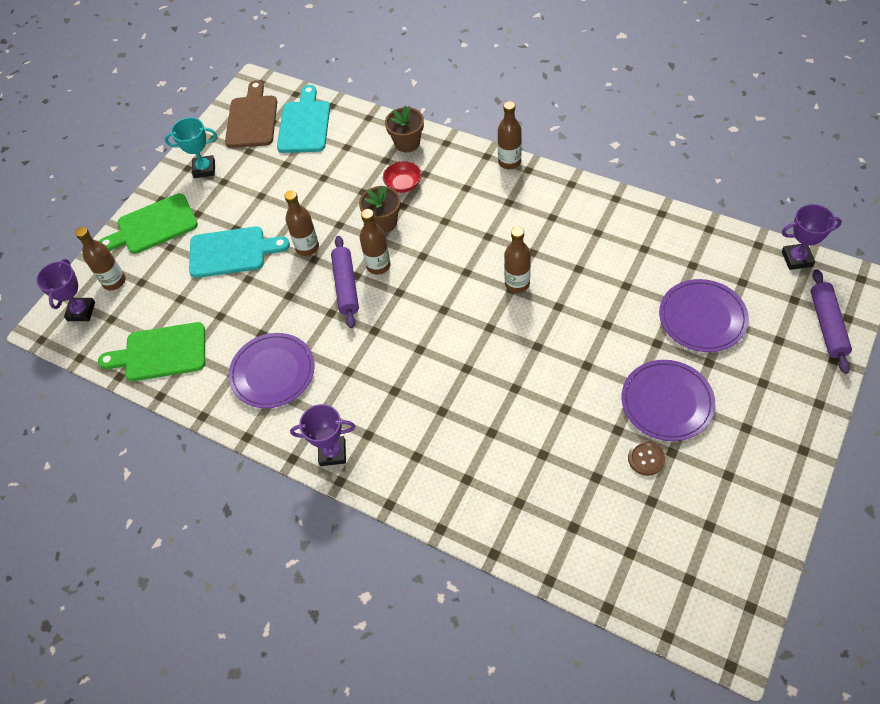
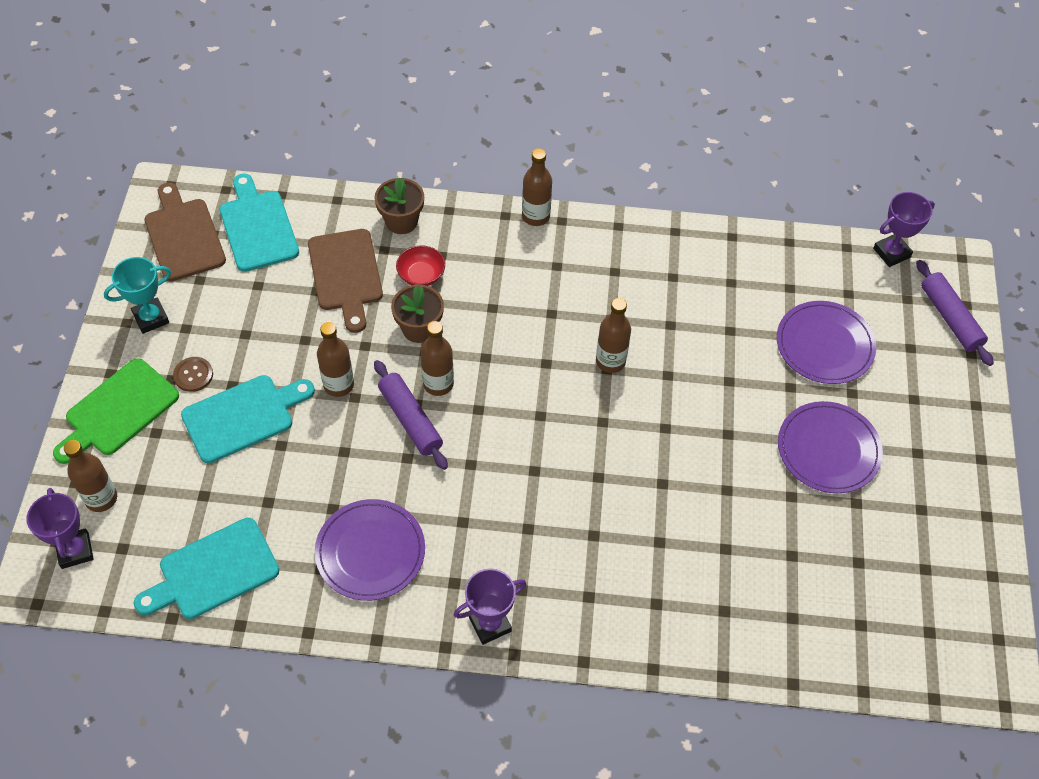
camera: 30 degrees left, 0 degrees up
green cutting board [98,322,205,381] -> turquoise cutting board [134,518,279,619]
brown button [628,441,665,476] -> brown button moved to [173,357,213,392]
none -> brown cutting board [308,229,383,333]

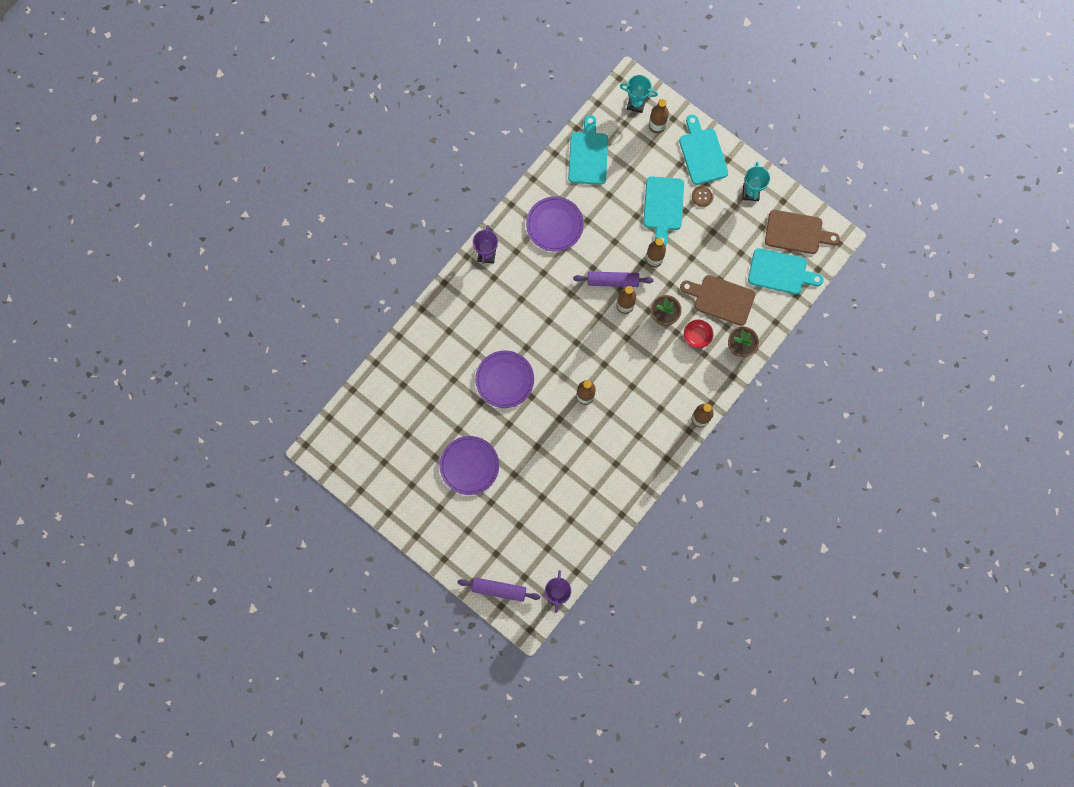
camera: 125 degrees right, 20 degrees up
purple trophy [26,488,94,569] -> turquoise trophy [620,75,658,113]
green cutting board [53,358,179,464] -> turquoise cutting board [679,115,728,185]
purple plate [777,301,876,384] -> purple plate moved to [475,351,534,408]

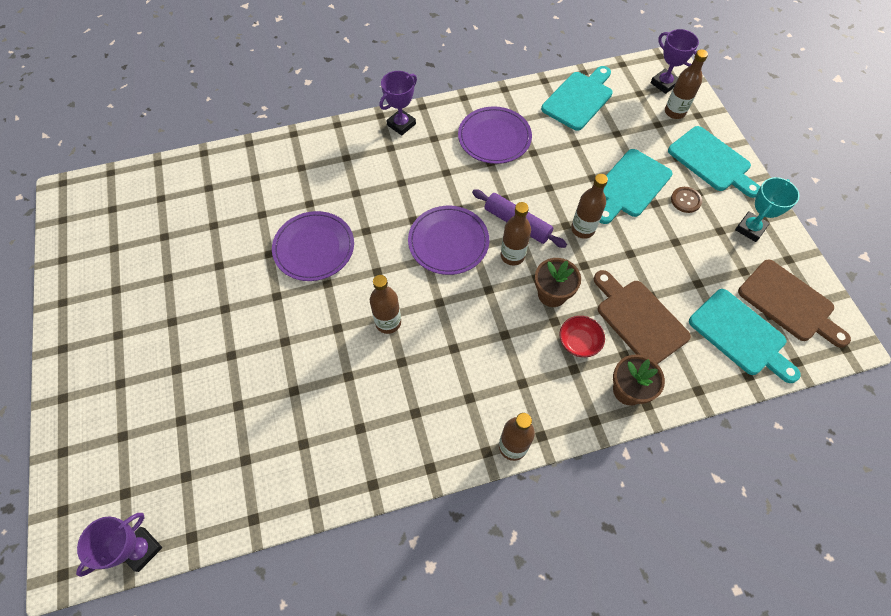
camera: 35 degrees right, 15 degrees down
purple plate [440,436,499,495] -> purple plate moved to [408,206,489,275]
purple rolling pin [458,577,540,602] -> none
turquoise trophy [620,75,658,113] -> purple trophy [650,29,699,94]
turquoise cutting board [679,115,728,185] -> turquoise cutting board turned 120 degrees clockwise [668,126,760,198]

